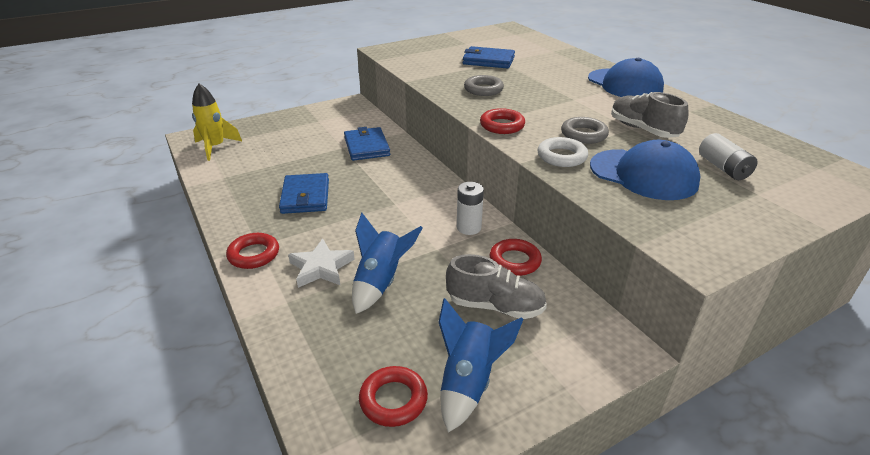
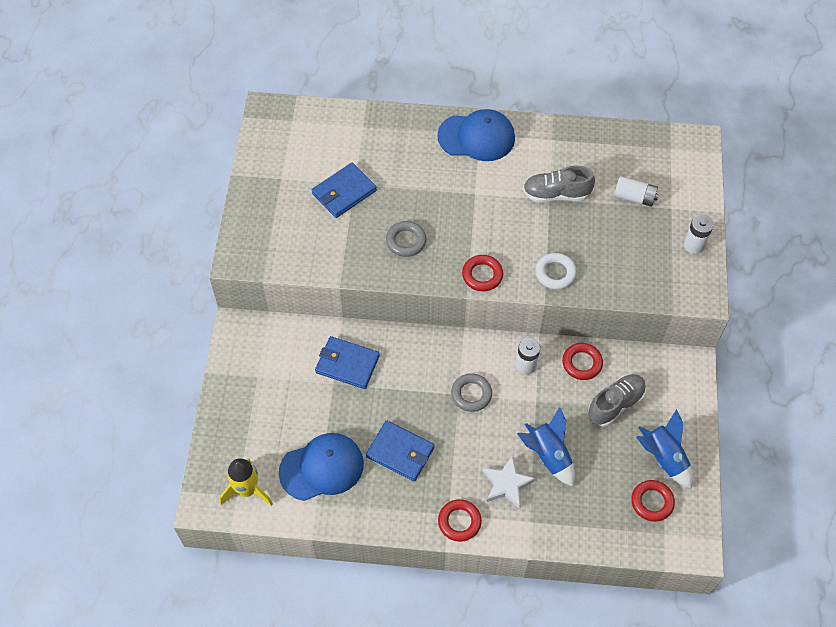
camera: 55 degrees left, 25 degrees up
grey ring [561,117,609,144] -> grey ring moved to [451,373,492,412]
blue cap [590,140,701,200] -> blue cap moved to [279,433,364,501]
none -> white battery [684,215,714,254]

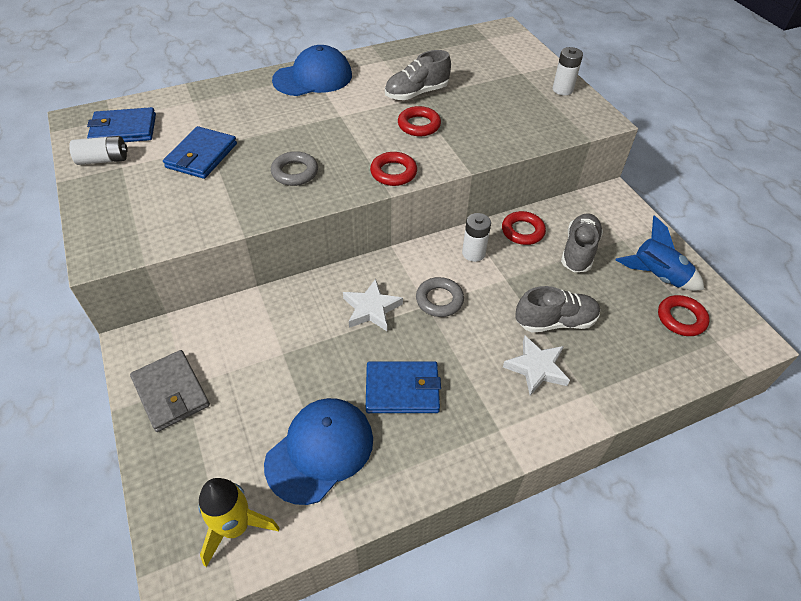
camera: 30 degrees left, 10 degrees down
blue wallet [315,336,380,389] -> blue wallet moved to [87,107,156,142]
red ring [438,499,482,542] -> red ring moved to [398,106,441,136]
blue rocket [517,407,575,487] -> grey shoe [515,286,600,332]
white ring [535,253,577,290] -> none
white battery [614,176,659,207] -> white battery moved to [69,136,128,165]
none -> grey wallet [130,350,210,432]
none -> white star [343,279,403,331]

